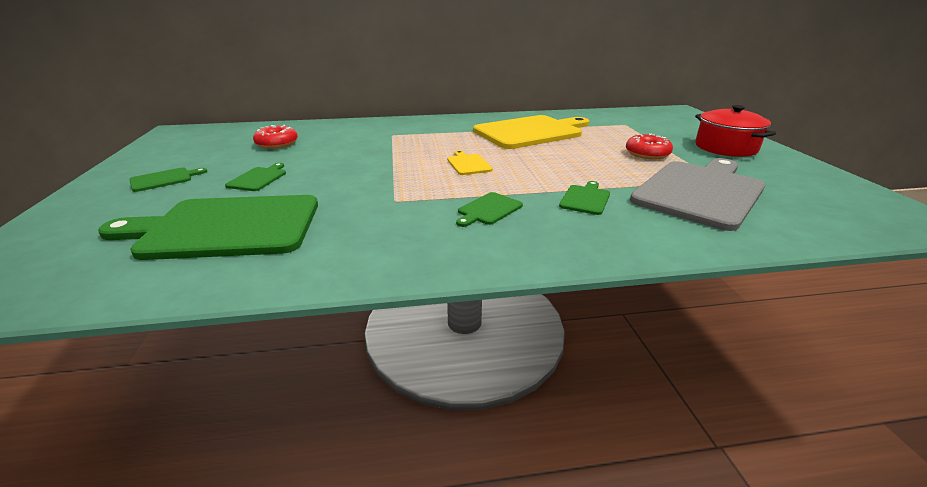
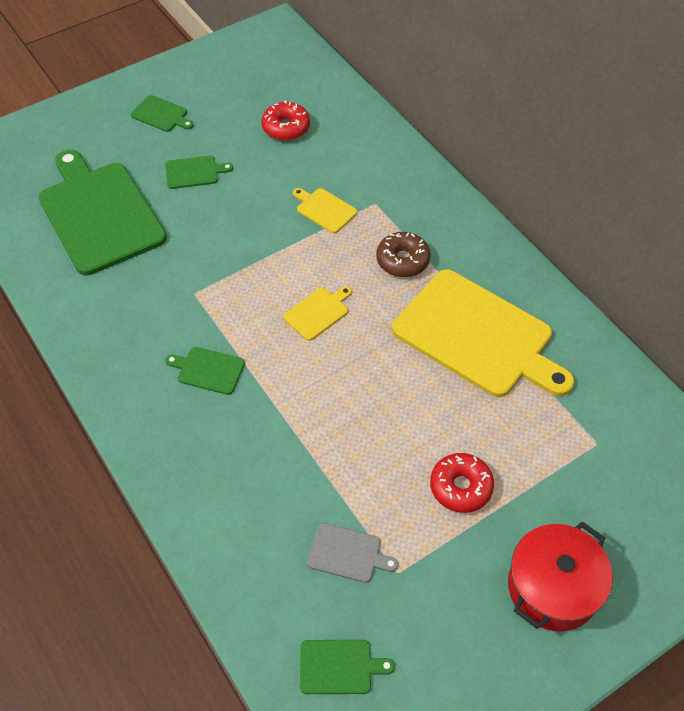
camera: 65 degrees right, 25 degrees up
green cutting board [559,181,610,215] -> green cutting board moved to [300,640,395,694]
grey cutting board [630,158,765,231] -> grey cutting board [307,523,398,583], size x0.42
none -> yellow cutting board [293,188,357,233]
none -> brown donut [376,232,431,277]

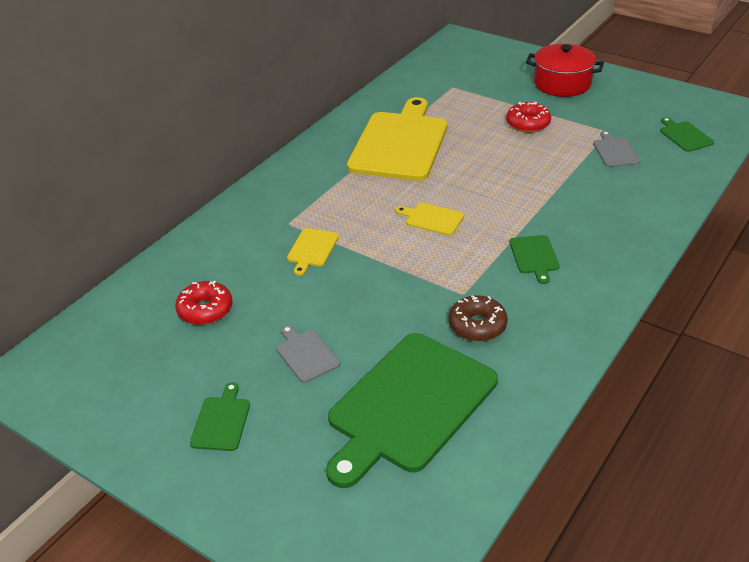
camera: 110 degrees left, 15 degrees down
green cutting board [165,156,233,189] -> grey cutting board [276,325,340,383]
brown donut [376,232,431,277] -> brown donut moved to [449,295,508,342]

